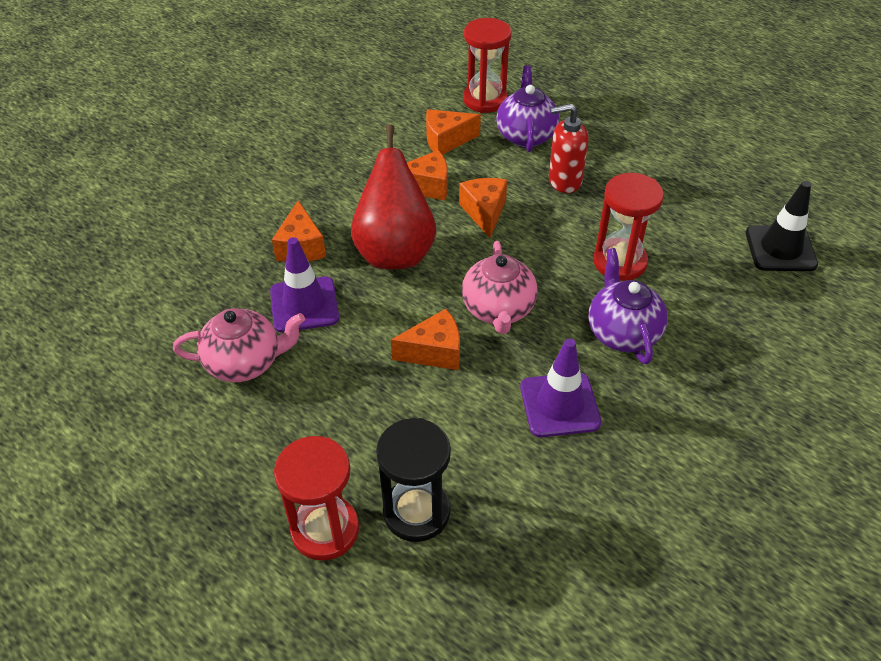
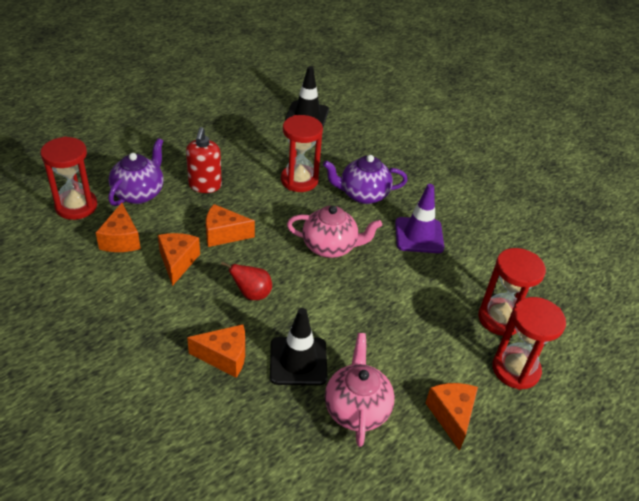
camera: 85 degrees left, 5 degrees down
purple traffic cone [270,237,339,333] -> black traffic cone [270,308,328,386]
red pear [351,124,436,269] -> red pear [221,262,272,300], size x0.47
black hourglass [376,418,451,542] -> red hourglass [478,248,546,336]
orange cheese [391,309,460,370] -> orange cheese moved to [426,383,478,451]
purple teapot [496,65,559,152] -> purple teapot turned 105 degrees clockwise [108,138,164,206]

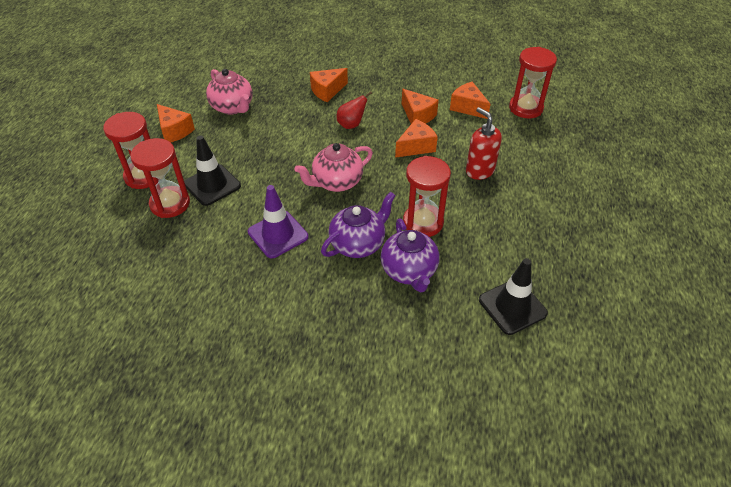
camera: 145 degrees right, 5 degrees up
purple teapot [108,138,164,206] -> purple teapot moved to [381,219,439,292]
black traffic cone [270,308,328,386] -> black traffic cone moved to [184,135,241,206]

